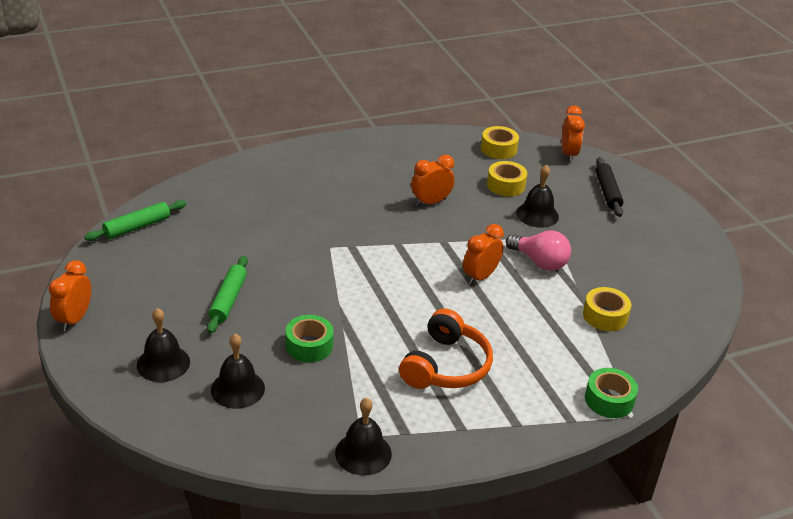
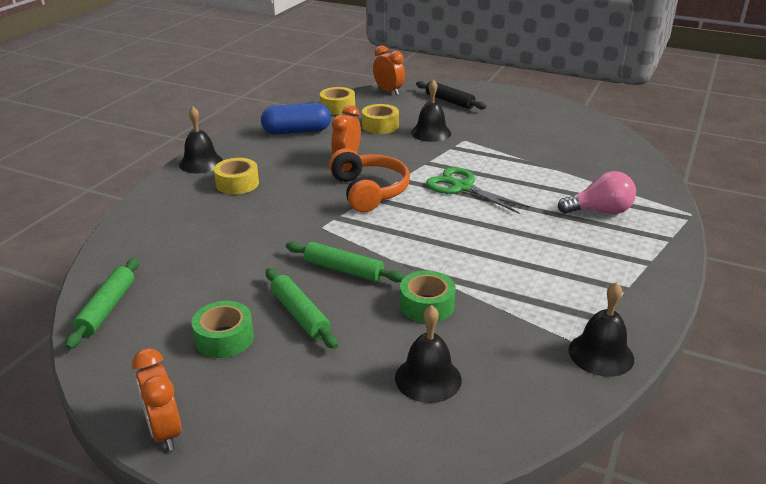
camera: 40 degrees left, 5 degrees down
black bell [137,308,190,382] -> black bell moved to [179,106,223,173]
orange headphones [399,309,493,389] -> orange headphones moved to [329,148,410,212]
orange clock [463,224,504,285] -> green scissors [426,167,530,214]
pink light bulb [506,230,571,271] -> pink light bulb moved to [558,171,636,214]
yellow tape [583,287,631,331] -> yellow tape moved to [214,158,259,194]
green tape [585,368,638,418] -> green tape moved to [192,301,254,358]
none -> blue capsule [261,103,331,135]
none -> green rolling pin [286,241,405,282]

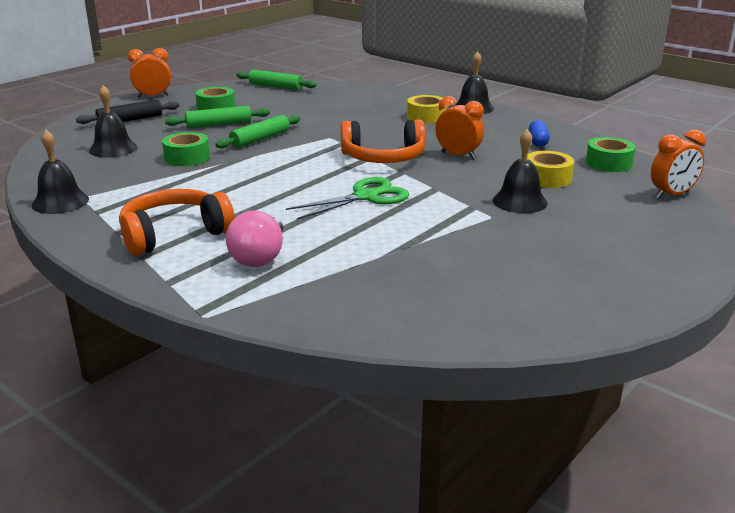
camera: 105 degrees right, 5 degrees down
blue capsule [261,103,331,135] -> blue capsule [529,120,550,147], size x0.56
yellow tape [320,87,355,115] -> green tape [586,137,635,172]
black rolling pin [416,81,487,110] -> black rolling pin moved to [76,100,180,124]
none -> orange headphones [119,189,235,255]

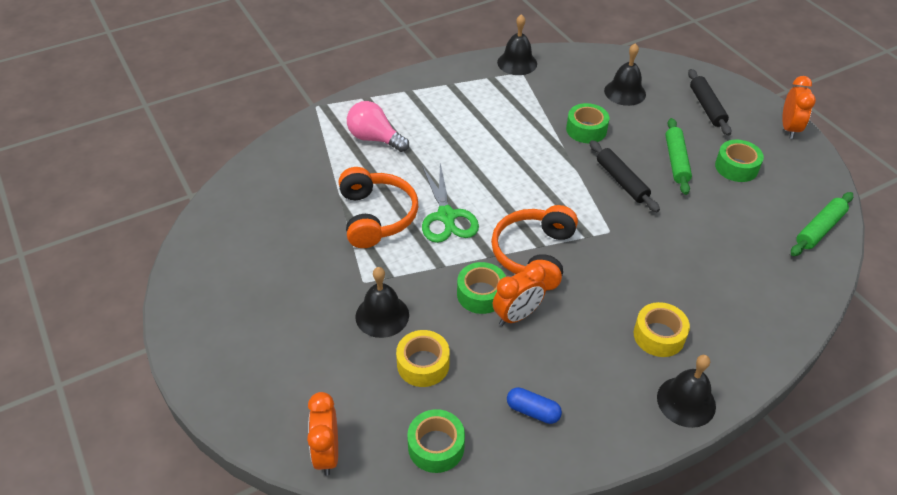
camera: 110 degrees right, 20 degrees up
orange headphones [119,189,235,255] -> orange headphones moved to [339,167,418,248]
green rolling pin [215,115,300,148] -> black rolling pin [590,140,660,212]
none -> green tape [457,262,506,314]

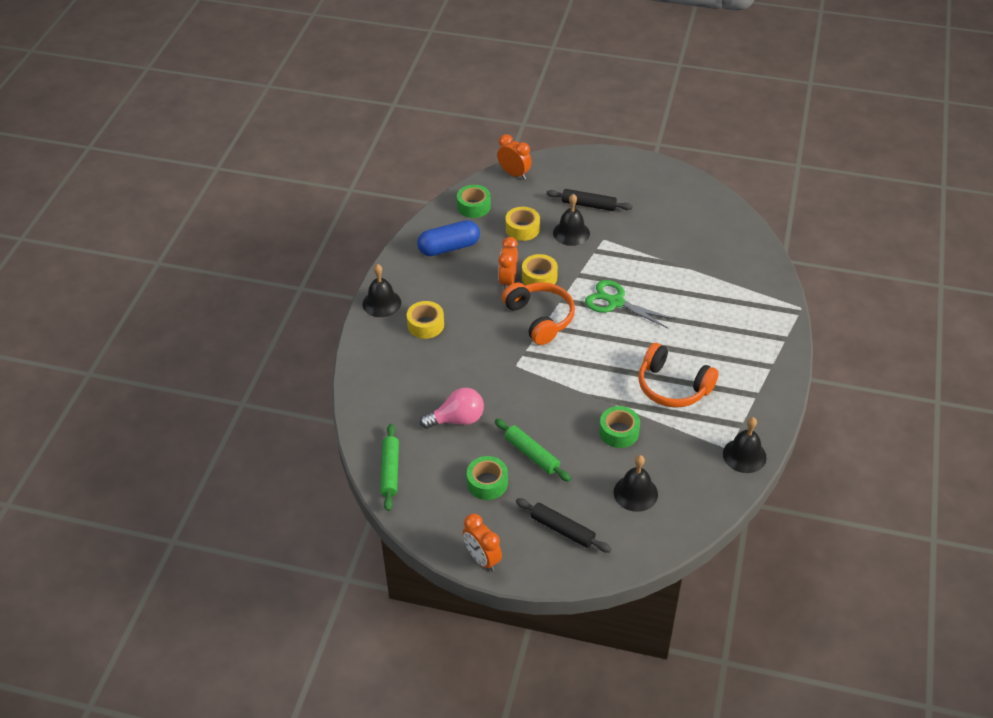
camera: 135 degrees right, 0 degrees up
orange headphones [339,167,418,248] -> orange headphones moved to [638,343,719,408]
pink light bulb [347,101,409,152] -> pink light bulb moved to [420,388,484,429]
green tape [457,262,506,314] -> yellow tape [522,254,558,285]
blue capsule [507,387,562,424] -> blue capsule [417,220,480,256], size x1.80
black rolling pin [590,140,660,212] -> black rolling pin moved to [546,189,633,211]

